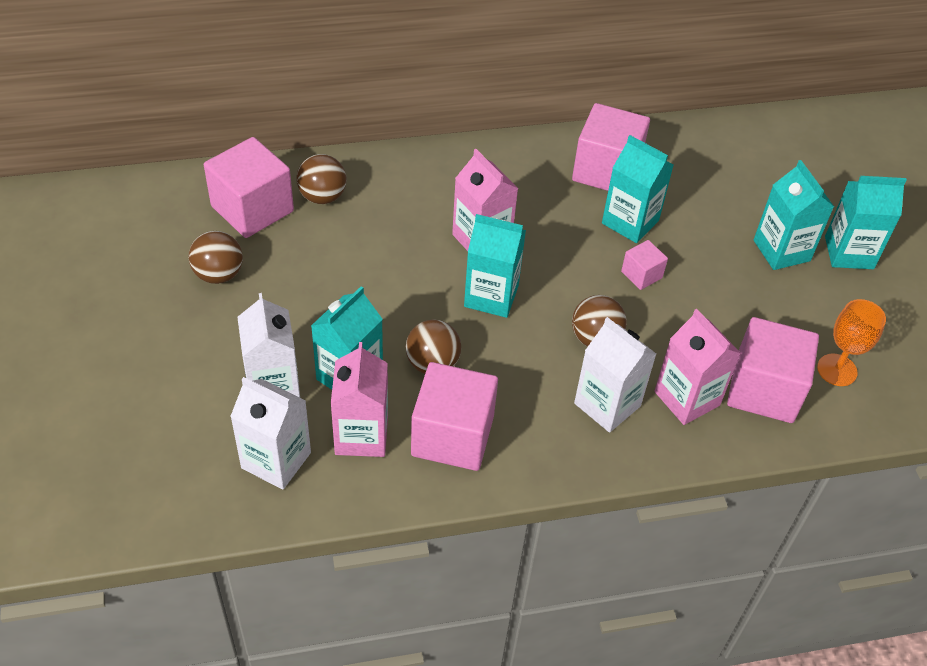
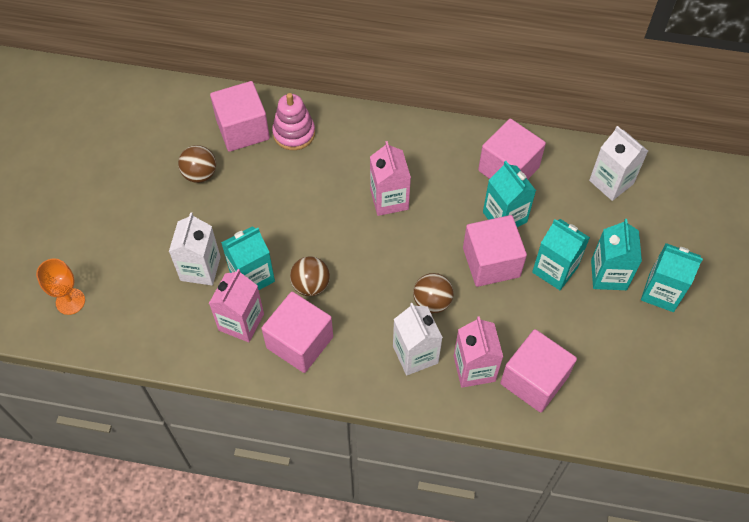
camera: 25 degrees right, 10 degrees up
white carton [230,377,311,490] -> white carton moved to [589,126,648,201]
brown ball [296,154,347,204] -> pink stacking toy [272,93,315,150]
turquoise carton [464,214,526,318] -> turquoise carton moved to [532,219,590,290]
pink cube [621,240,668,290] -> pink cube [463,215,527,287], size x2.04
orange goblet [817,299,886,386] -> orange goblet moved to [36,258,85,315]

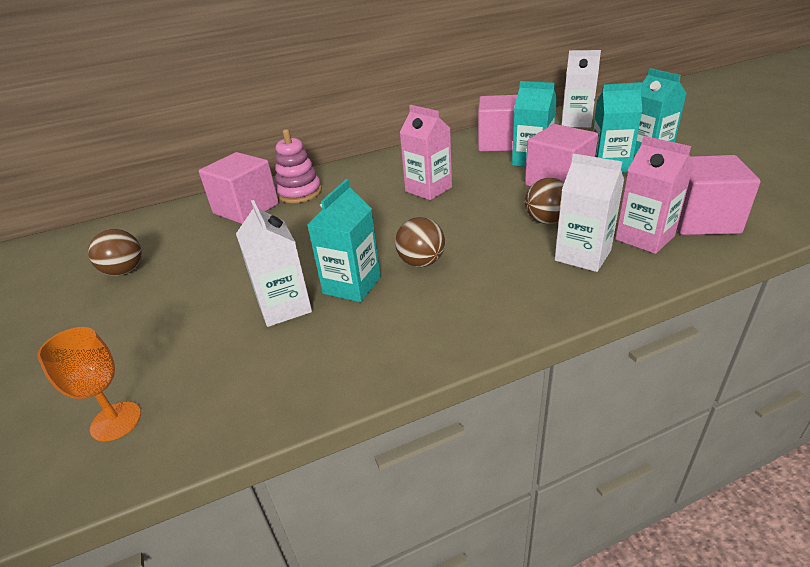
camera: 30 degrees left, 25 degrees down
brown ball [178,145,216,183] -> brown ball moved to [88,229,142,276]
pink carton [209,269,264,342] -> none
pink cube [261,292,333,373] -> none
turquoise carton [641,243,703,312] -> none

